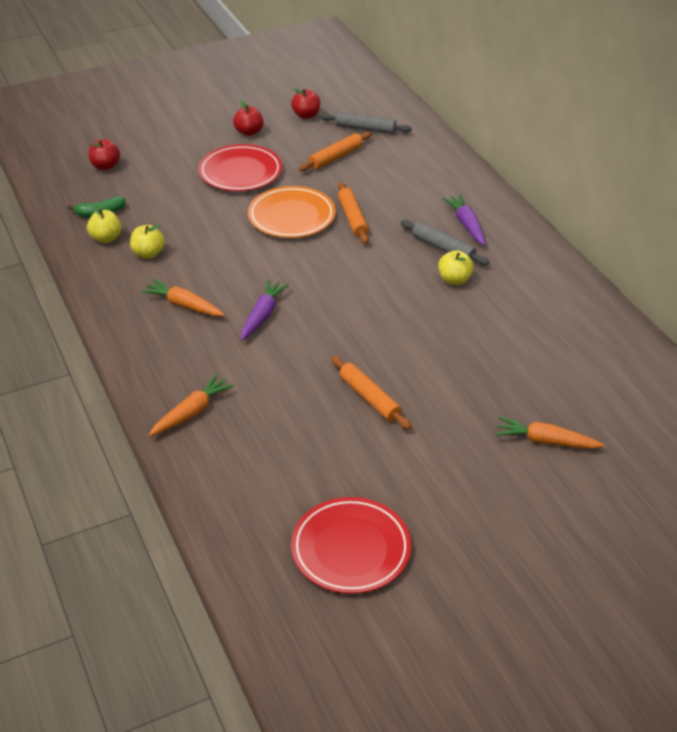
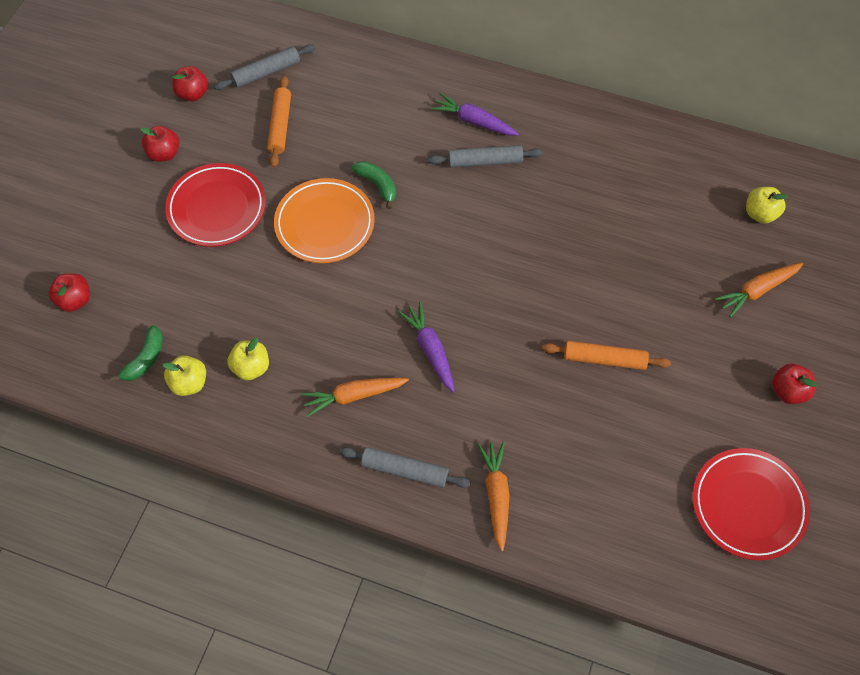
camera: 45 degrees left, 20 degrees up
orange rolling pin [338,182,369,244] -> green banana [351,161,396,209]
yellow apple [438,250,474,285] -> yellow apple moved to [746,187,788,224]
none -> grey rolling pin [339,447,471,488]
none -> red apple [772,364,817,404]

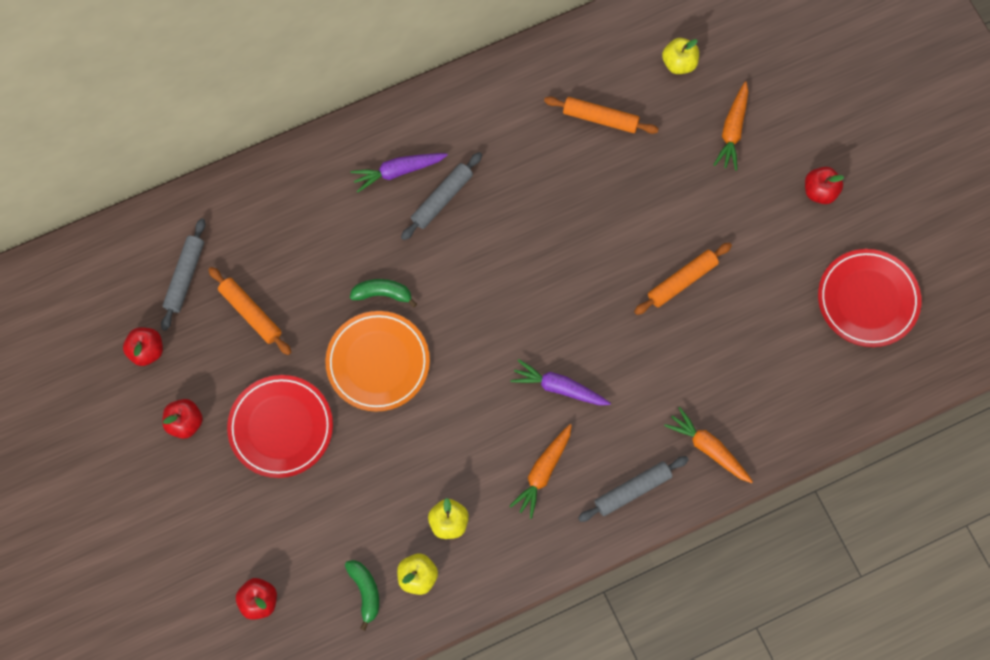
camera: 45 degrees left, 10 degrees up
none -> orange rolling pin [544,97,659,134]

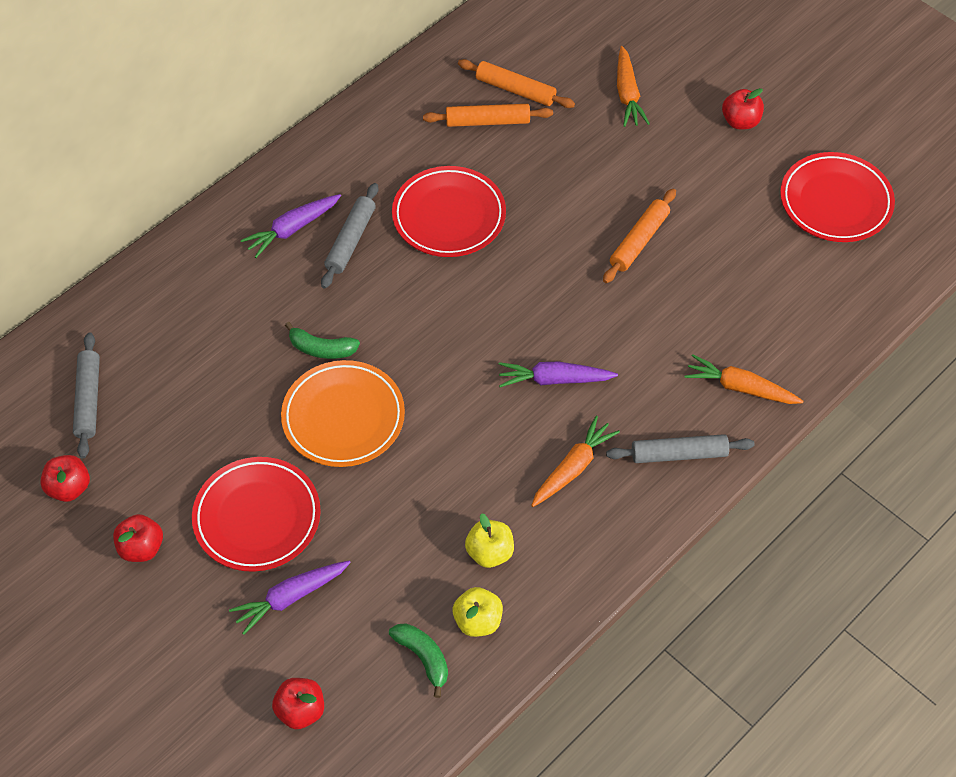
camera: 20 degrees left, 15 degrees down
orange rolling pin [208,267,291,355] -> orange rolling pin moved to [458,59,575,108]
green banana [350,279,417,307] -> green banana turned 150 degrees counterclockwise [285,322,360,359]
orange carrot [509,424,572,519] -> orange carrot turned 150 degrees counterclockwise [531,416,620,507]
grey rolling pin [578,456,689,522] -> grey rolling pin turned 45 degrees clockwise [606,434,754,463]
yellow apple [662,38,699,74] -> none
none -> purple carrot [229,561,351,635]
none -> red plate [392,166,506,257]

